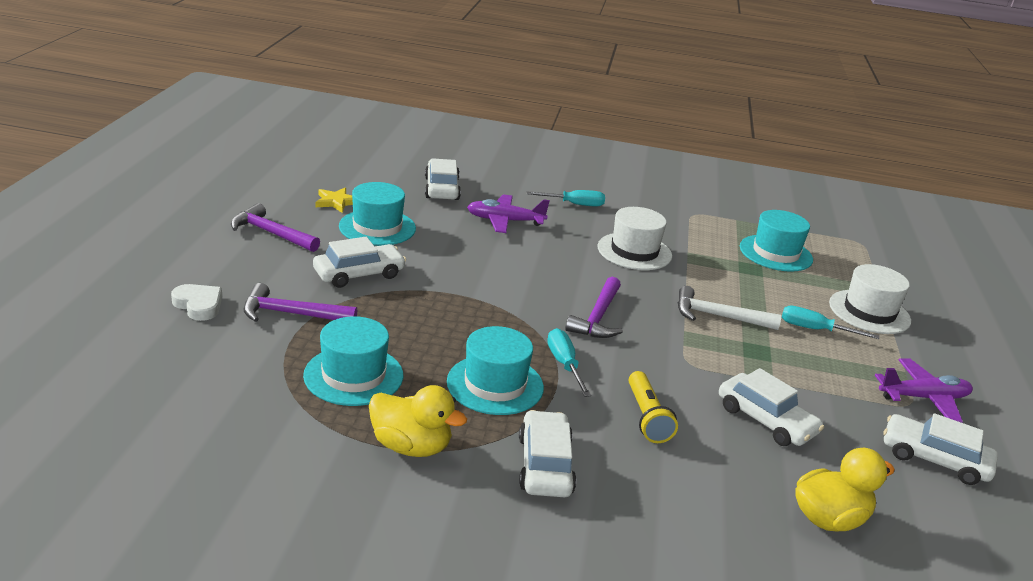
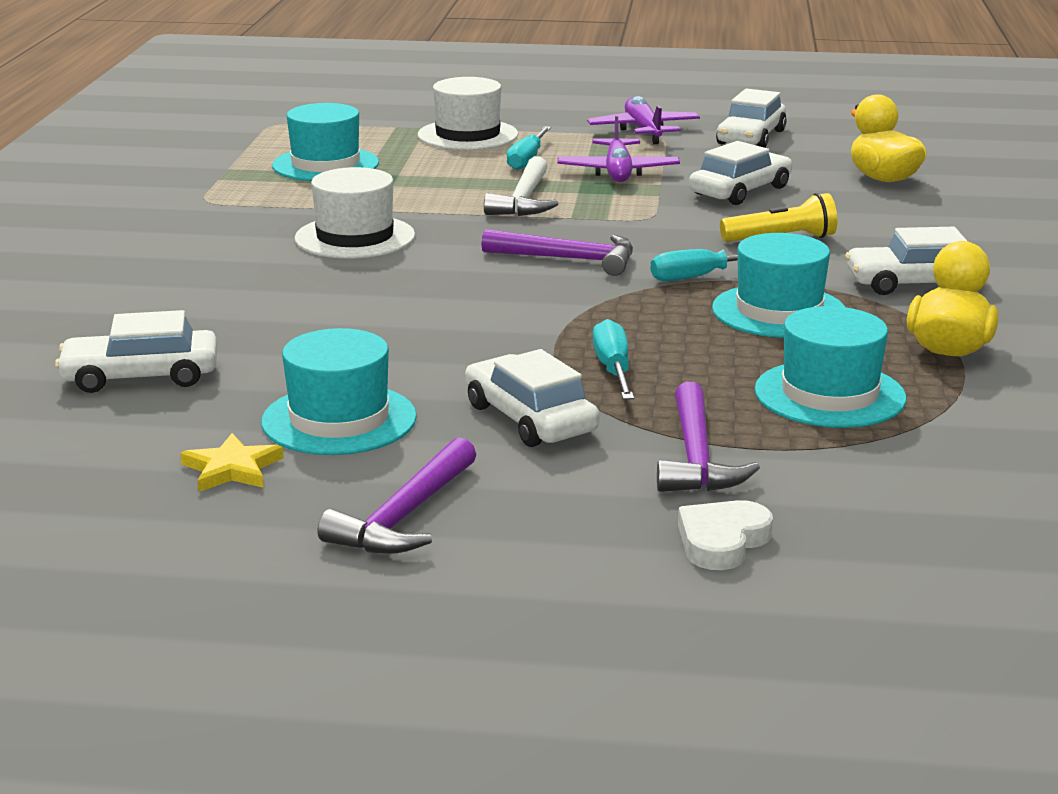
camera: 90 degrees left, 5 degrees down
purple plane [467,194,550,233] -> purple plane moved to [557,114,680,182]
turquoise screwdriver [527,190,605,207] -> turquoise screwdriver moved to [593,319,634,400]

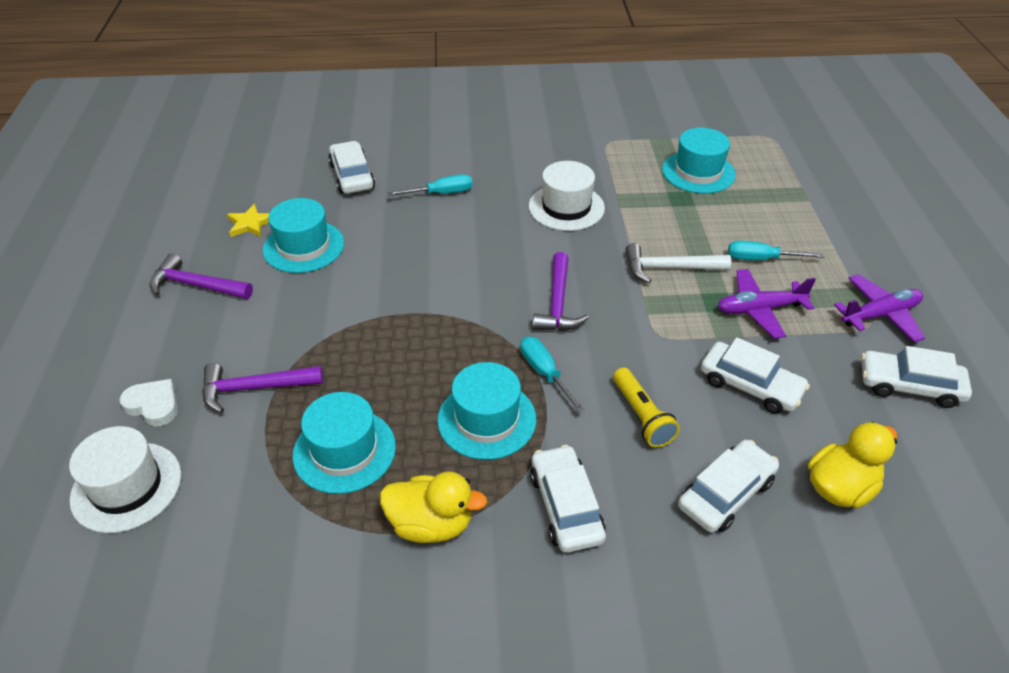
camera: 80 degrees right, 20 degrees up
white hat [418,77,518,150] -> white hat moved to [69,426,181,533]
white car [465,349,600,447] -> white car moved to [678,440,779,533]
turquoise screwdriver [593,319,634,400] -> turquoise screwdriver moved to [388,174,472,196]

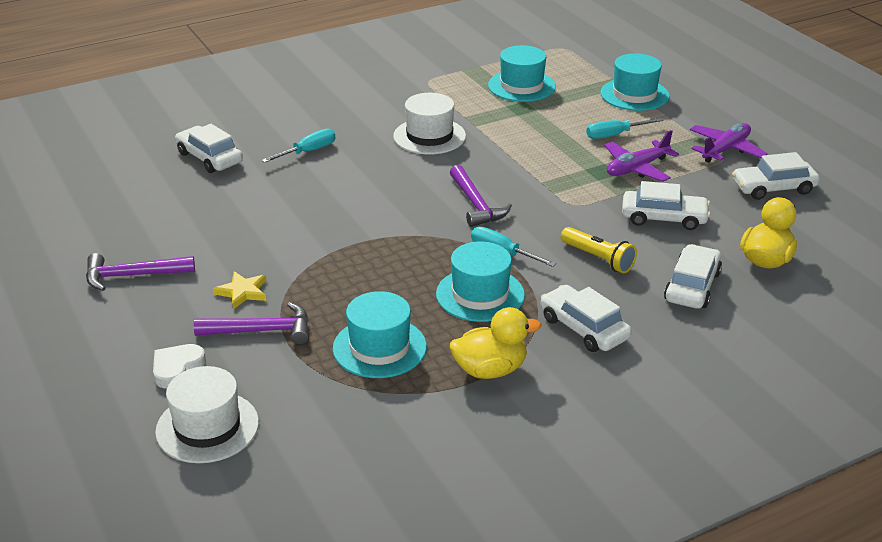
camera: 25 degrees left, 10 degrees down
white heart [119,379,178,426] -> white heart turned 60 degrees counterclockwise [153,344,206,389]
purple hammer [202,363,323,413] -> purple hammer turned 150 degrees counterclockwise [194,302,309,345]
yellow star [227,204,269,237] -> yellow star moved to [213,271,266,309]
turquoise hat [263,198,344,273] -> turquoise hat moved to [600,53,670,111]
white hammer [625,243,731,283] -> none

